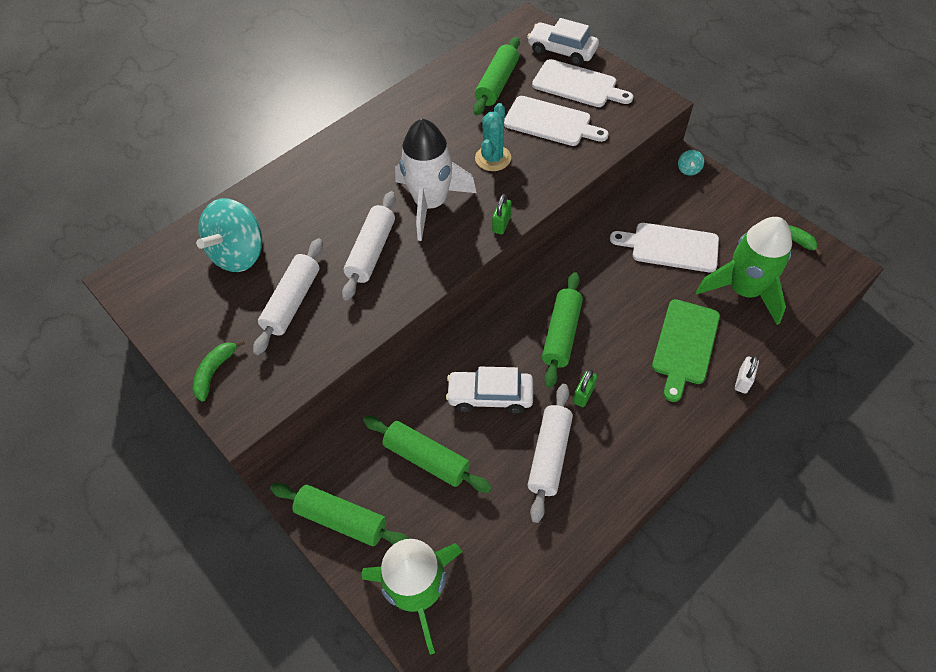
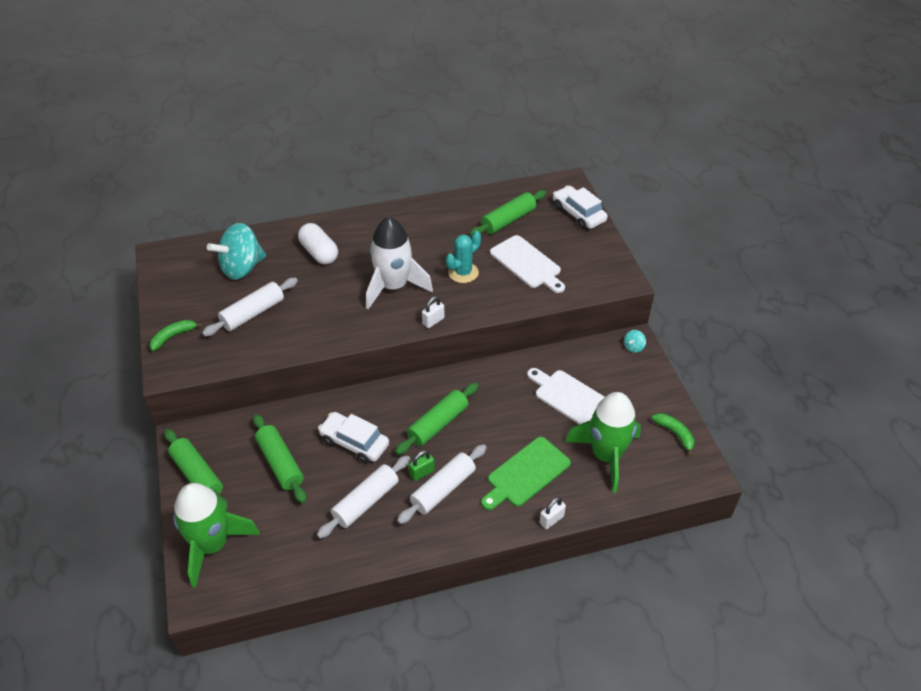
camera: 25 degrees right, 10 degrees down
white rolling pin [342,191,396,300] -> white rolling pin moved to [397,444,487,524]
green padlock [492,194,511,234] -> white padlock [422,296,444,328]
white cutting board [532,59,633,107] -> none
none -> white capsule [298,223,338,265]

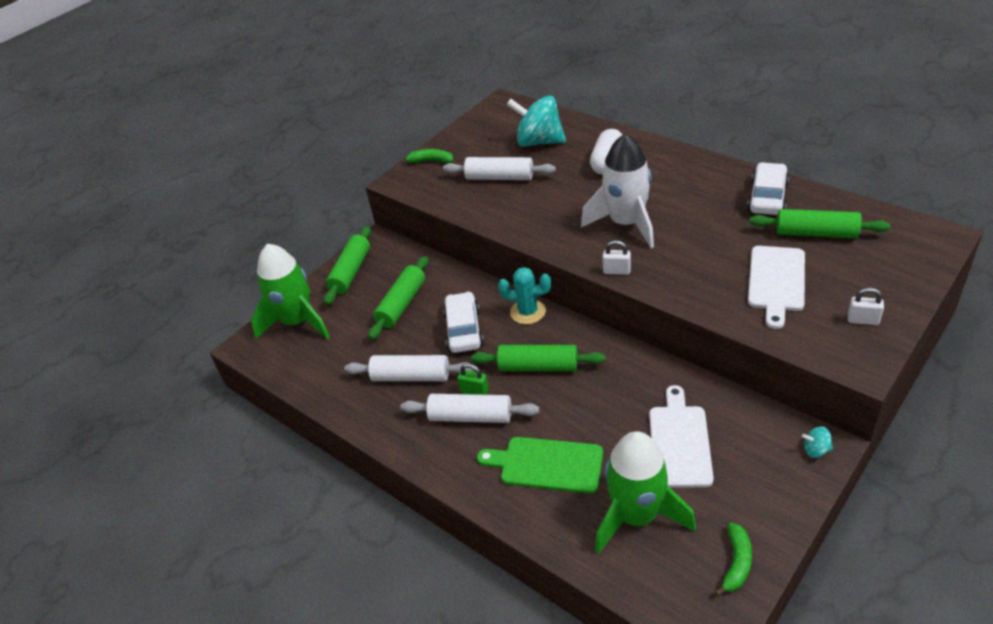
camera: 60 degrees right, 5 degrees down
turquoise cactus [446,231,481,283] -> turquoise cactus moved to [498,267,551,324]
white padlock [540,497,566,529] -> white padlock moved to [847,287,884,325]
white car [553,186,608,230] -> white car moved to [747,162,789,215]

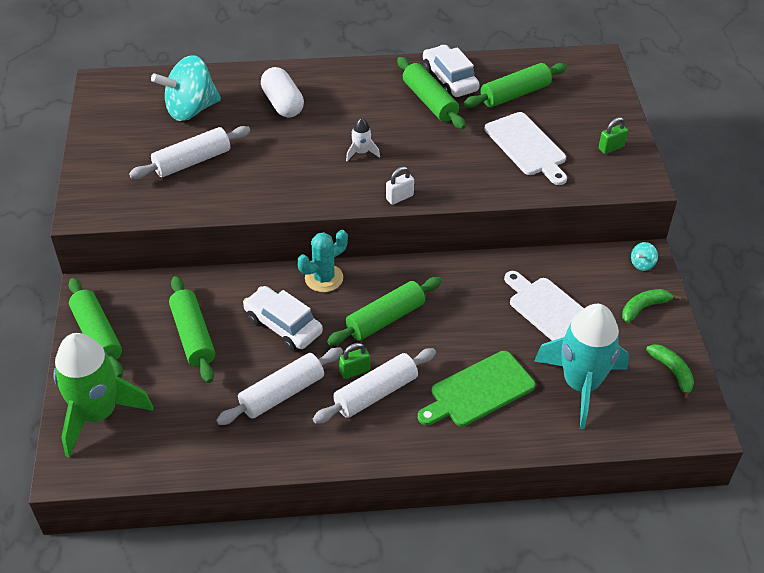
camera: 50 degrees left, 5 degrees up
green banana [406,149,457,164] -> green banana moved to [622,289,681,323]
white rocket [581,133,654,248] -> white rocket [346,118,380,161], size x0.41
green rocket [595,431,696,554] -> turquoise rocket [534,304,629,429]
white padlock [847,287,884,325] -> green padlock [599,117,628,154]
none -> green rolling pin [397,57,466,129]

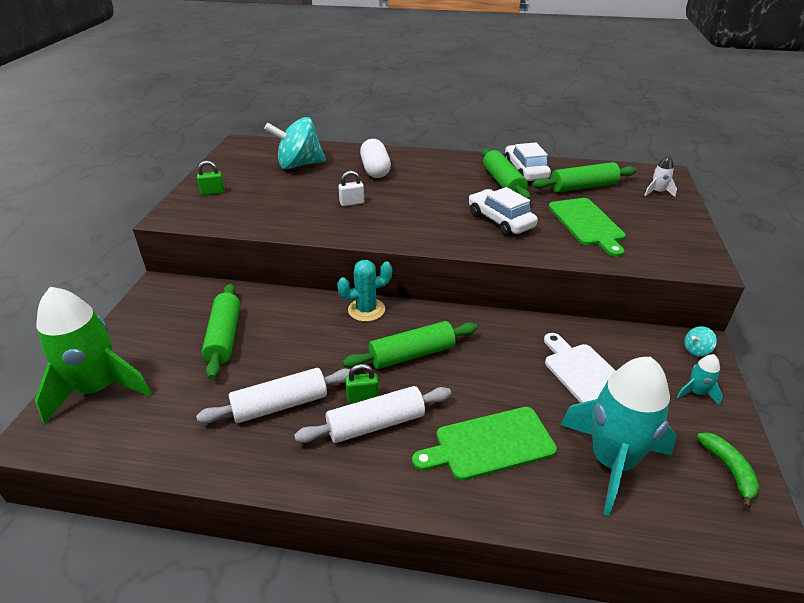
camera: 15 degrees right, 10 degrees down
green rolling pin [69,278,123,378] -> none
white rolling pin [129,126,250,179] -> none
white car [243,286,323,351] -> white car moved to [469,187,538,236]
white rocket [346,118,380,161] -> white rocket moved to [644,156,677,197]
white padlock [386,166,414,205] -> white padlock moved to [338,171,364,206]
white cutting board [484,112,567,185] -> green cutting board [548,198,626,257]
green padlock [599,117,628,154] -> green padlock moved to [197,161,225,195]
green banana [622,289,681,323] -> turquoise rocket [676,354,723,405]

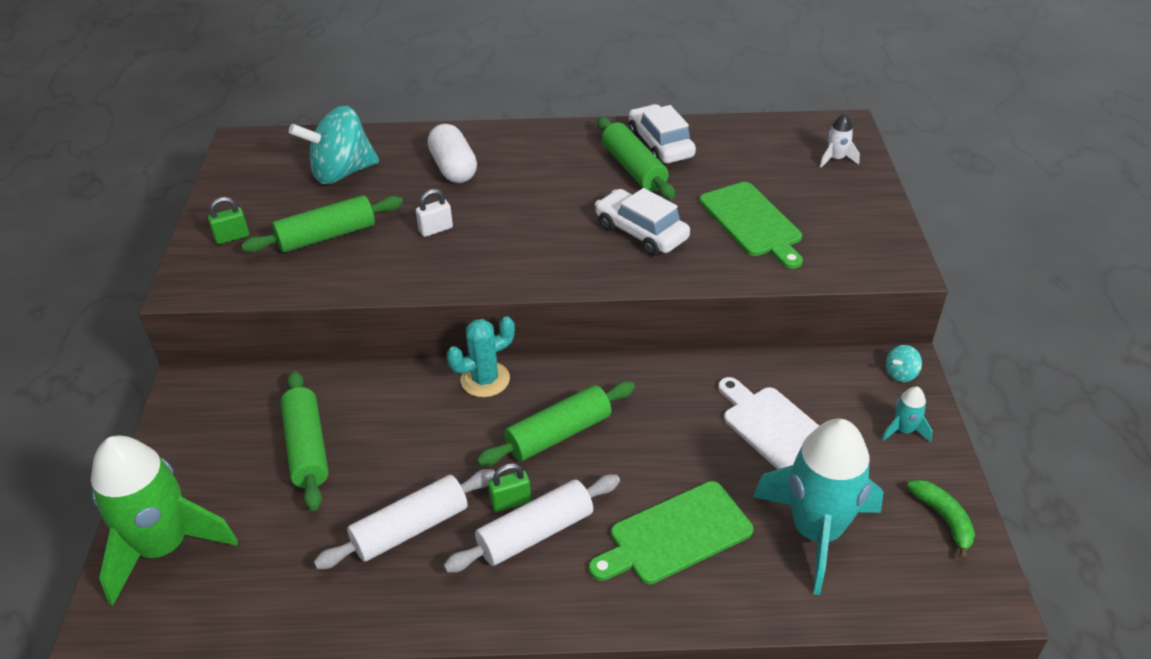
camera: 10 degrees left, 5 degrees up
green rolling pin [533,162,636,193] -> green rolling pin moved to [241,195,403,252]

